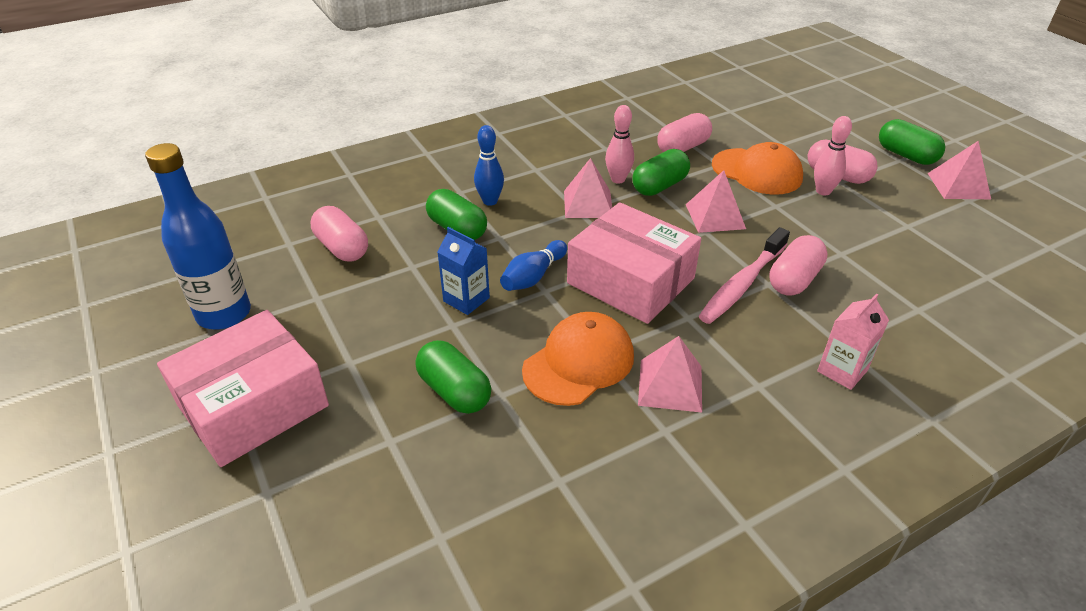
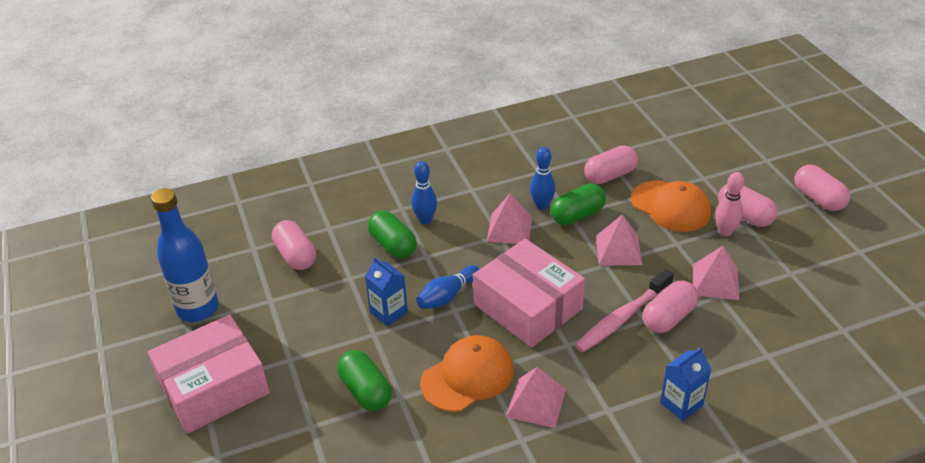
camera: 10 degrees right, 0 degrees up
pink bowling pin [605,105,634,184] -> blue bowling pin [530,147,556,210]
pink carton [817,294,889,390] -> blue carton [660,347,711,421]
green capsule [879,119,945,165] -> pink capsule [794,165,850,211]
pink pyramid [927,141,991,199] -> pink pyramid moved to [693,246,739,300]

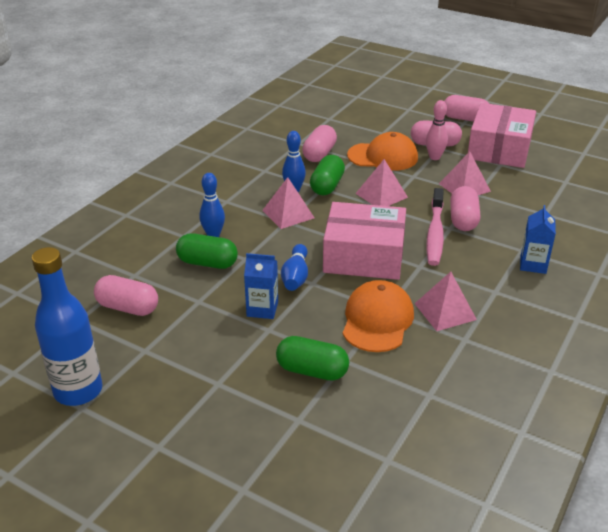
camera: 40 degrees left, 5 degrees down
pink box [148,315,270,434] -> pink box moved to [468,103,536,168]

